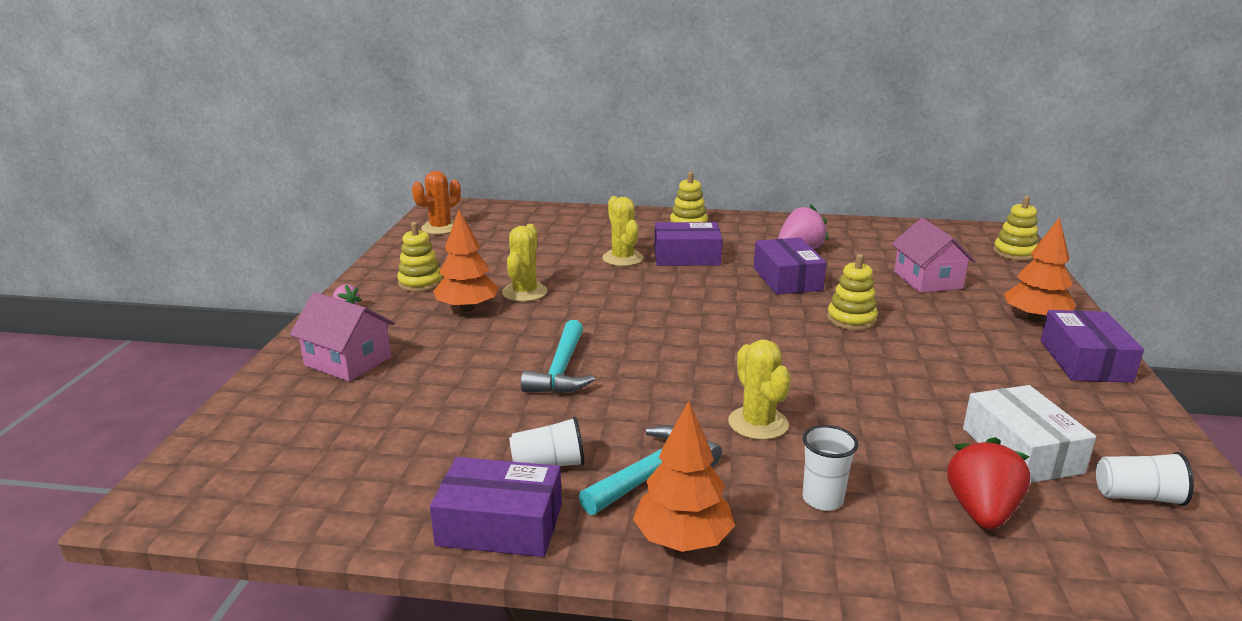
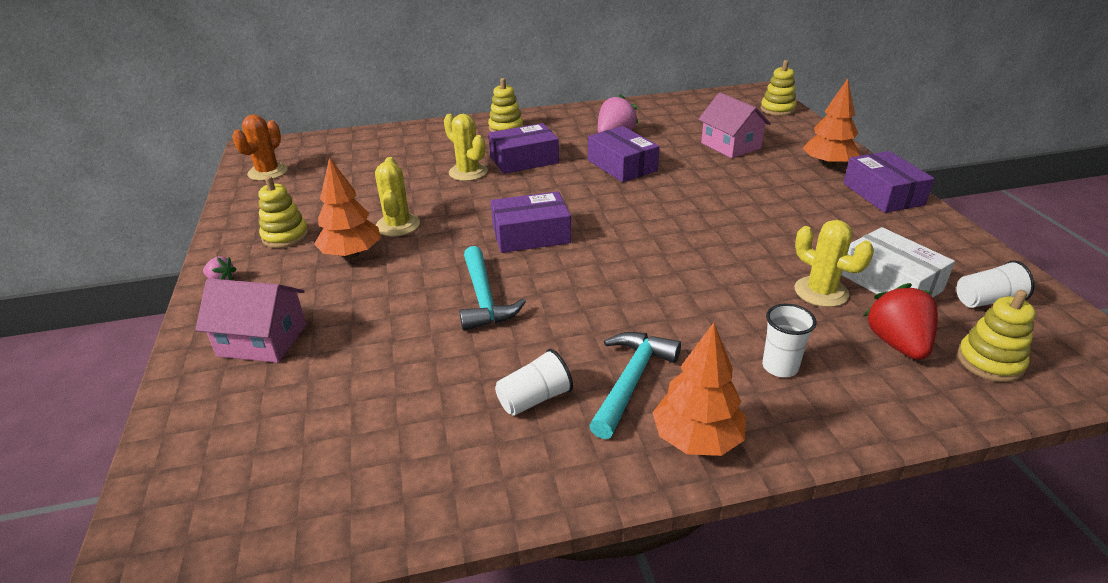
camera: 20 degrees left, 10 degrees up
purple box [430,457,562,557] -> purple box moved to [491,191,571,253]
yellow cactus [728,340,791,440] -> yellow cactus moved to [795,220,874,307]
yellow stacking toy [827,254,878,331] -> yellow stacking toy moved to [957,290,1036,382]

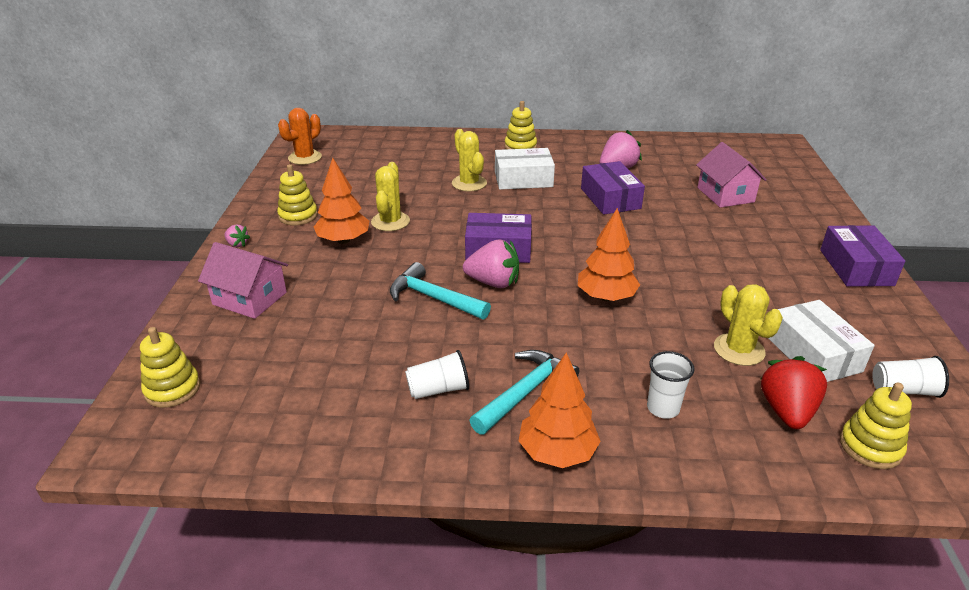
camera: 15 degrees right, 0 degrees up
turquoise hammer [459,246,526,330] -> turquoise hammer turned 120 degrees clockwise [390,262,491,320]
purple box [489,123,559,174] -> white box [495,148,555,190]
yellow stacking toy [761,60,796,116] -> yellow stacking toy moved to [140,327,200,408]
orange tree [803,78,860,168] -> orange tree moved to [578,208,640,301]
none -> pink strawberry [463,239,519,288]

